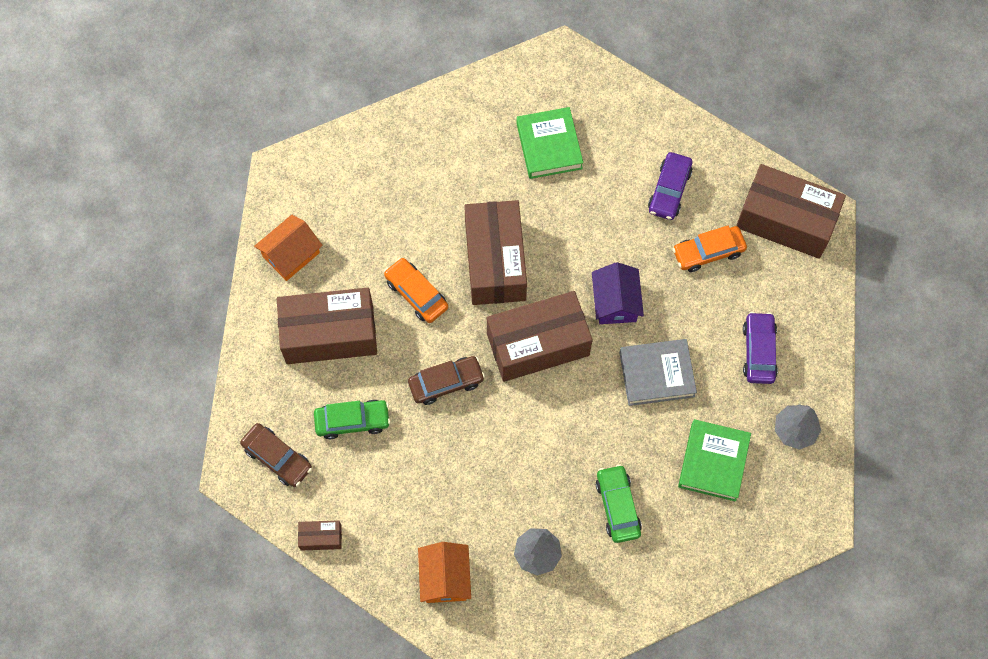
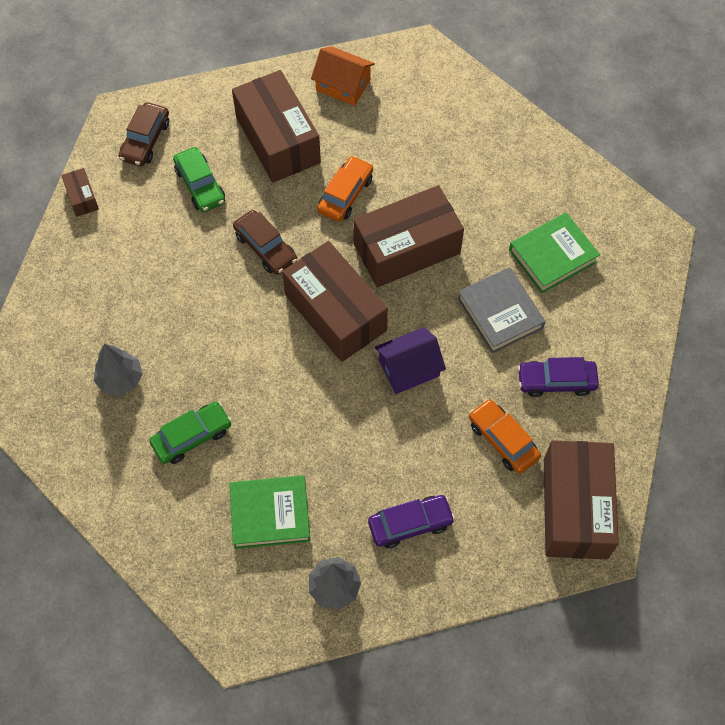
camera: 70 degrees right, 5 degrees down
orange house [418,542,471,603] -> none
grey book [619,339,697,406] -> grey book moved to [458,267,546,353]

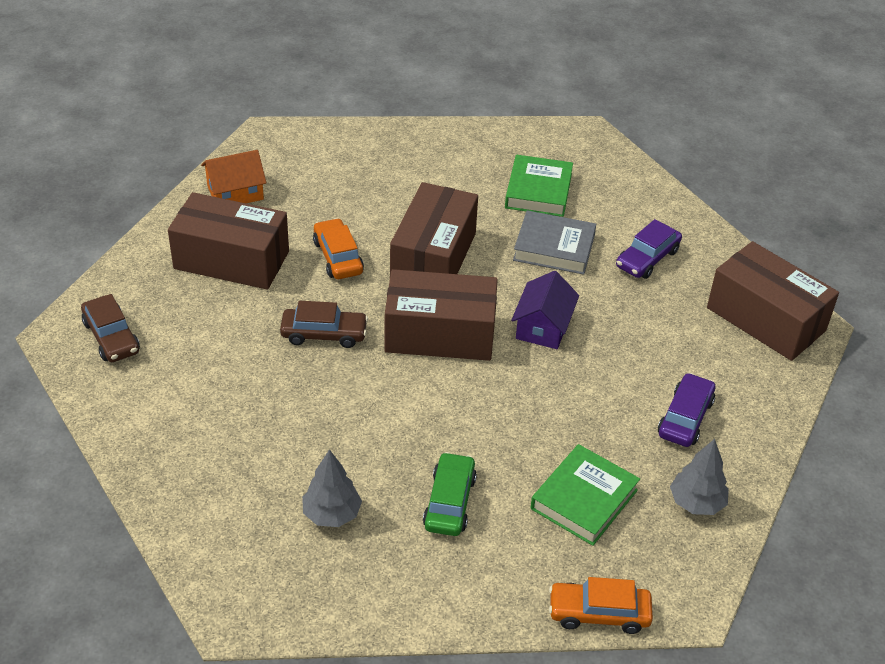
camera: 50 degrees left, 20 degrees down
brown box [61,168,99,217] -> none
green car [173,147,225,212] -> none
orange car [469,399,541,474] -> orange car moved to [549,577,653,634]

